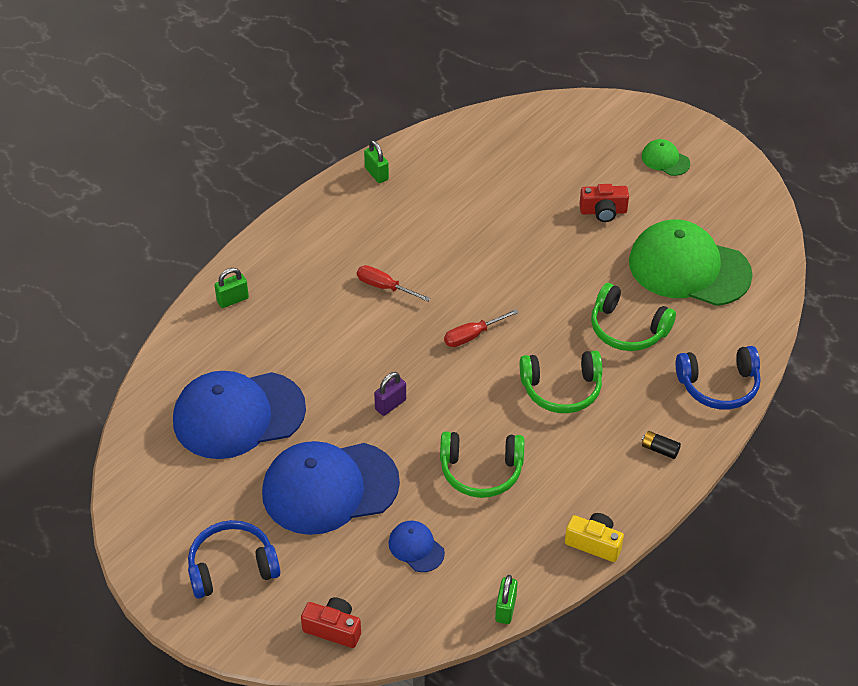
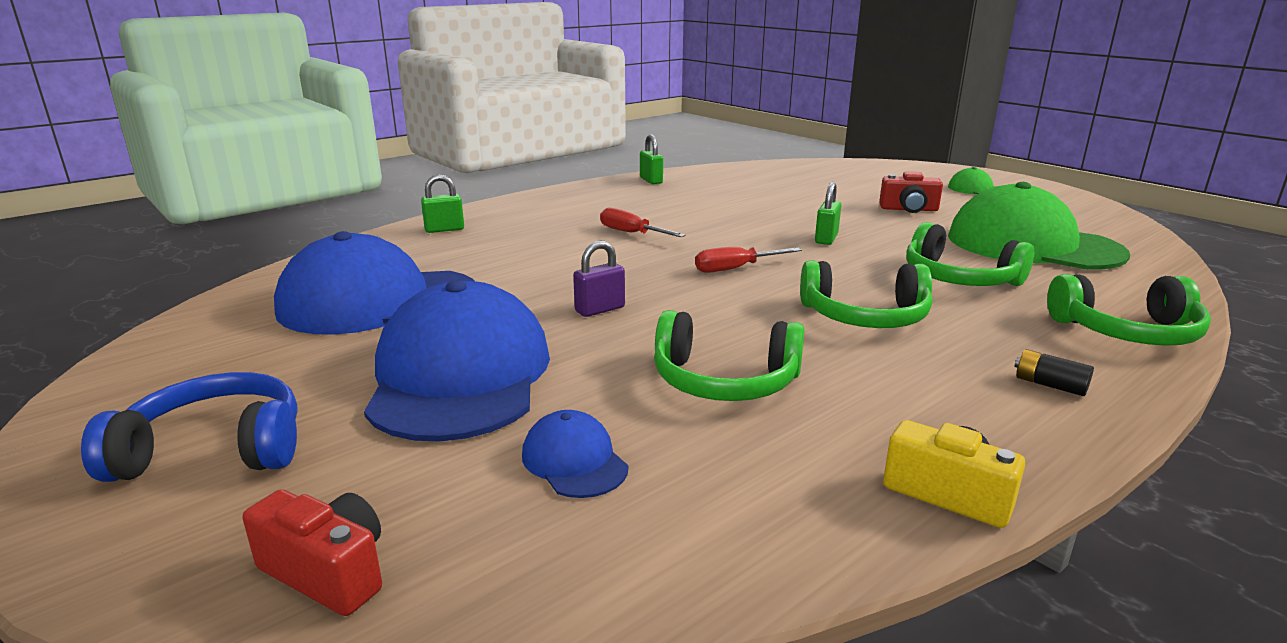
camera: 10 degrees right, 25 degrees down
blue cap [262,441,400,535] -> blue cap turned 90 degrees clockwise [364,280,550,442]
green padlock [495,575,518,624] -> green padlock moved to [815,182,841,245]
blue headphones [676,346,761,409] -> green headphones [1047,274,1211,346]

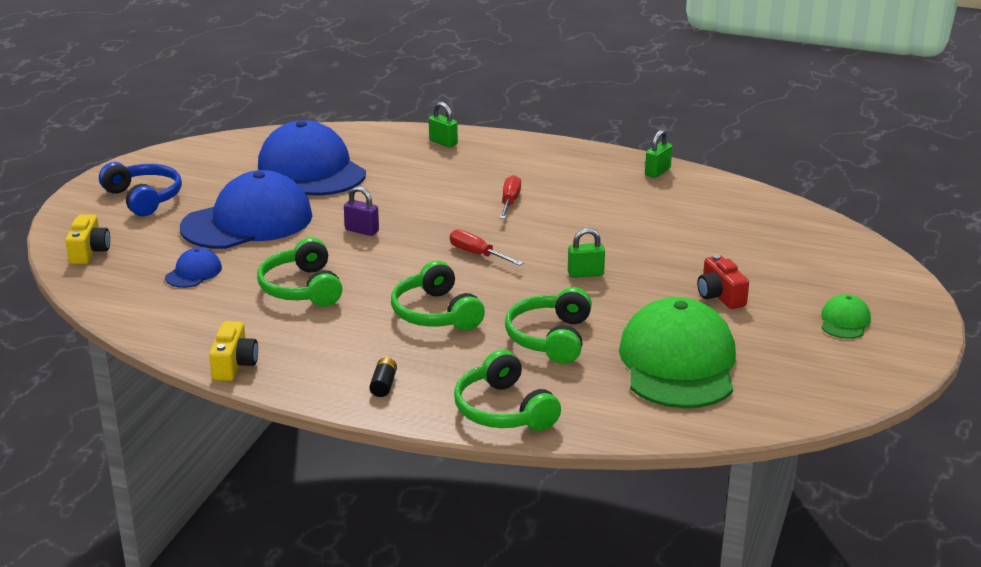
camera: 60 degrees right, 5 degrees up
red camera [242,489,382,616] -> yellow camera [65,214,110,264]

